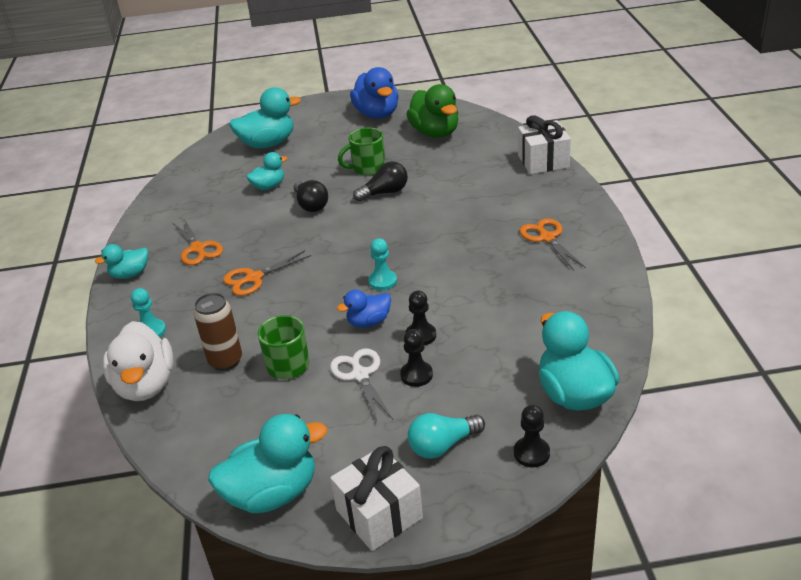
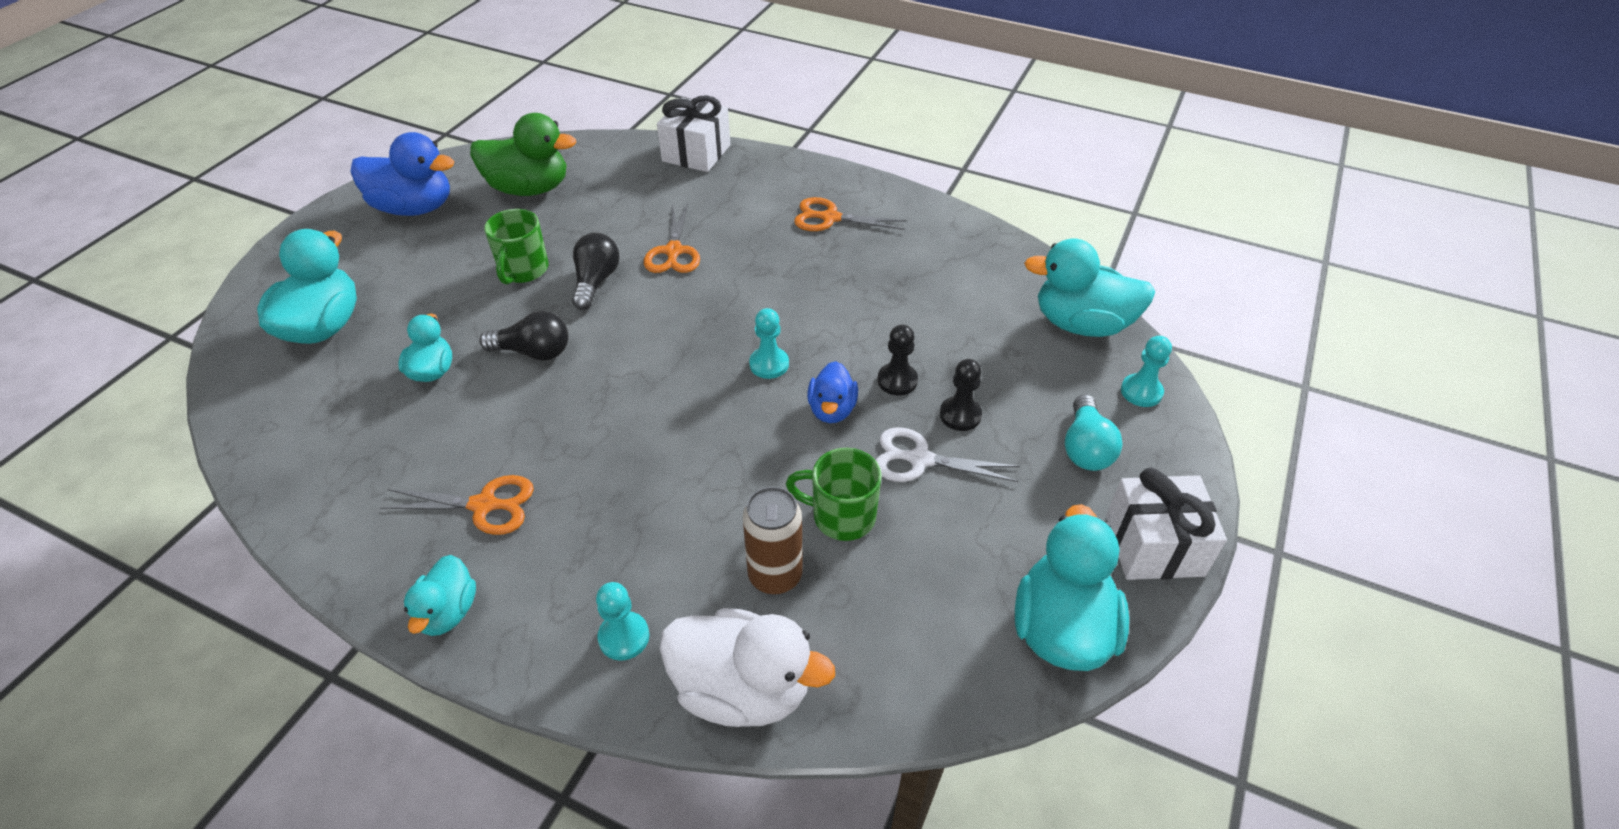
camera: 60 degrees left, 10 degrees up
orange scissors [223,250,311,296] -> orange scissors moved to [644,203,700,273]
black pawn [514,405,550,468] -> turquoise pawn [1121,336,1172,407]

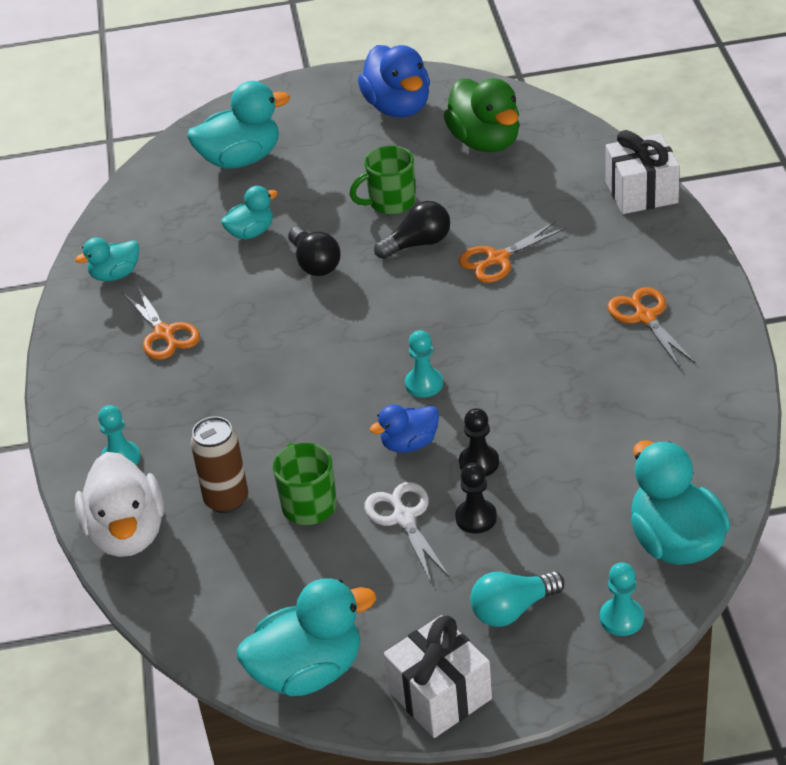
camera: 60 degrees right, 5 degrees down
turquoise duck [404,555,476,636] -> turquoise duck moved to [75,237,139,281]

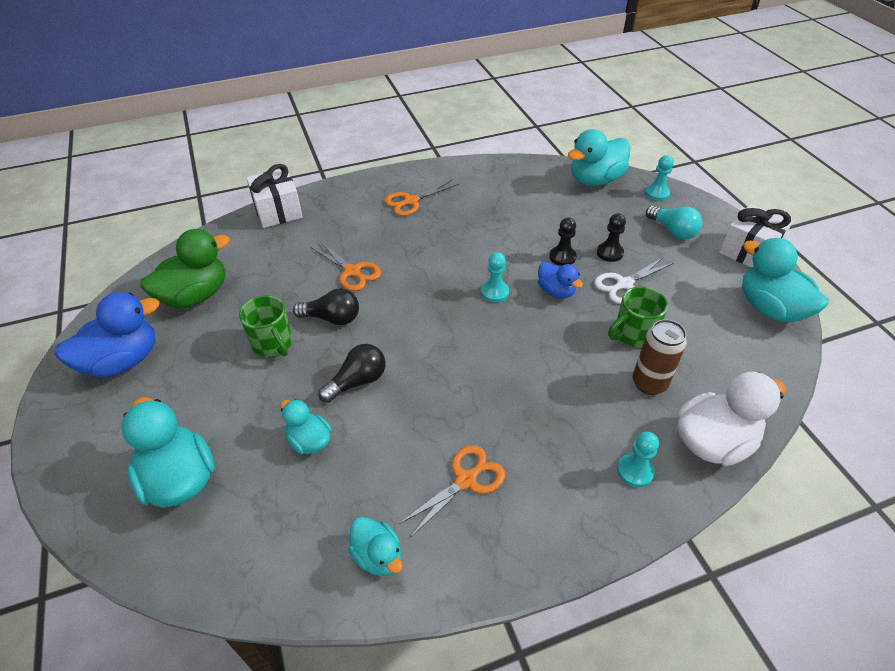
camera: 105 degrees left, 5 degrees up
black light bulb [374,201,450,259] -> black light bulb turned 135 degrees clockwise [293,289,359,325]

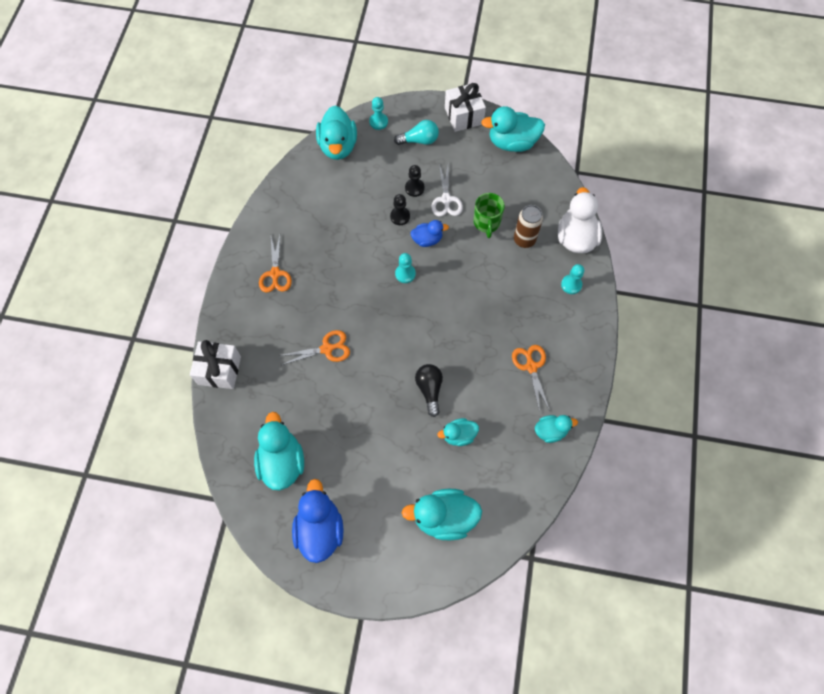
camera: 60 degrees left, 20 degrees up
green duck [140,229,230,308] -> turquoise duck [254,412,304,490]
green mug [239,295,293,357] -> none
black light bulb [293,289,359,325] -> none

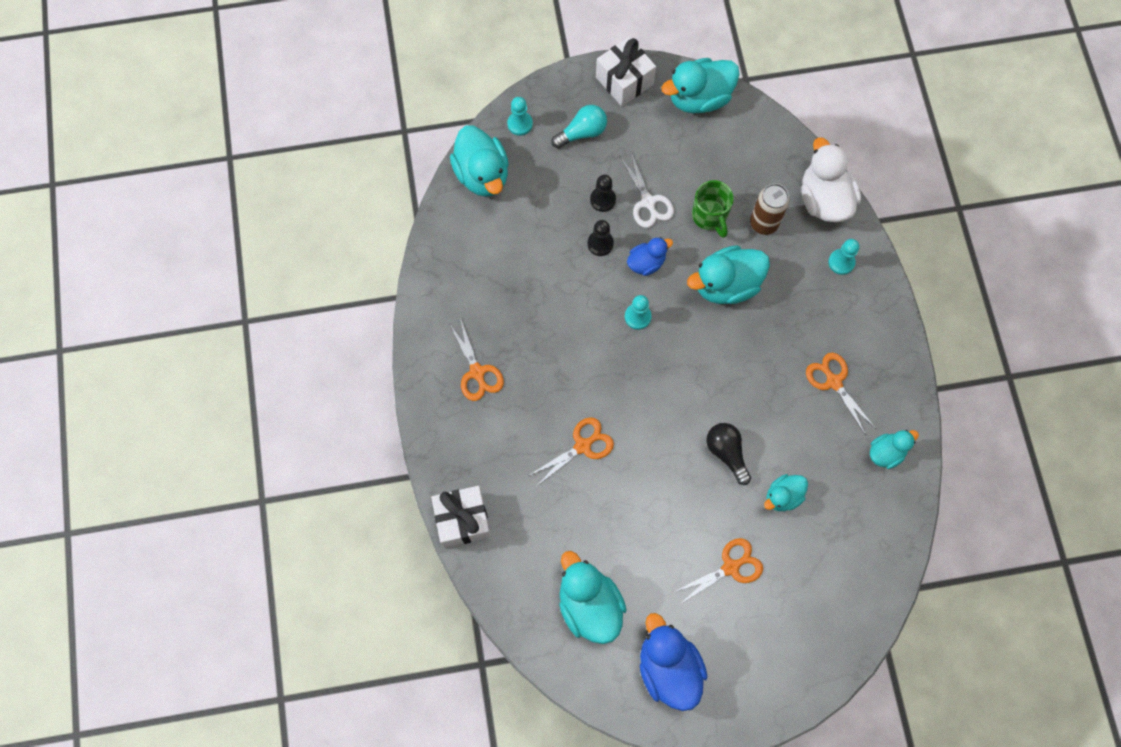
camera: 20 degrees left, 5 degrees up
turquoise duck [402,489,482,540] -> turquoise duck moved to [687,245,770,304]
none -> orange scissors [674,538,763,604]

